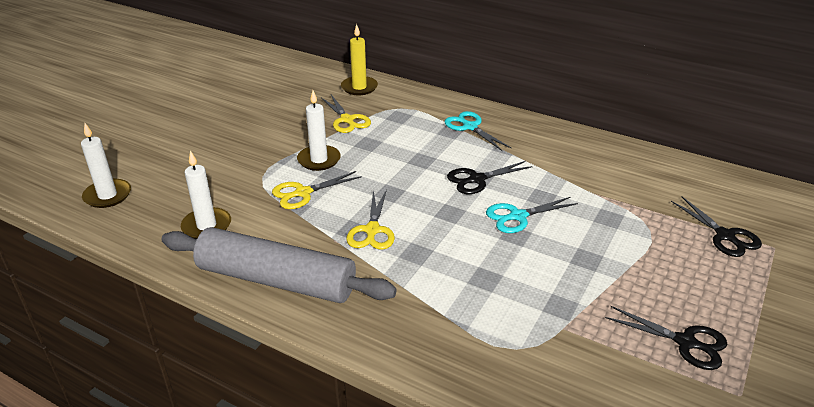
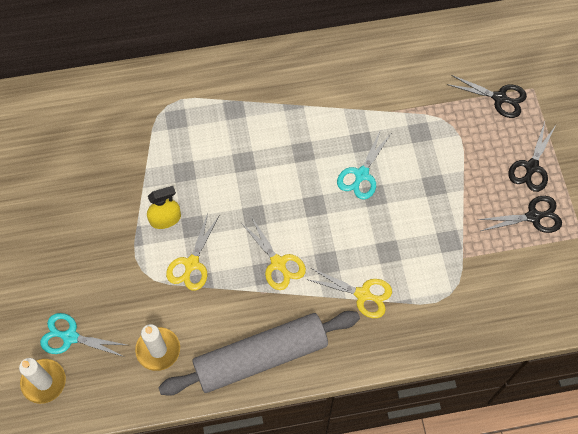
camera: 40 degrees left, 30 degrees up
white candle [297,90,341,171] -> yellow spray bottle [147,186,181,229]
yellow scissors [321,95,371,133] -> yellow scissors moved to [306,268,392,318]
yellow candle [341,24,378,95] -> none
turquoise scissors [444,111,512,151] -> turquoise scissors moved to [40,313,126,357]
black scissors [447,161,533,194] -> black scissors moved to [508,122,556,192]

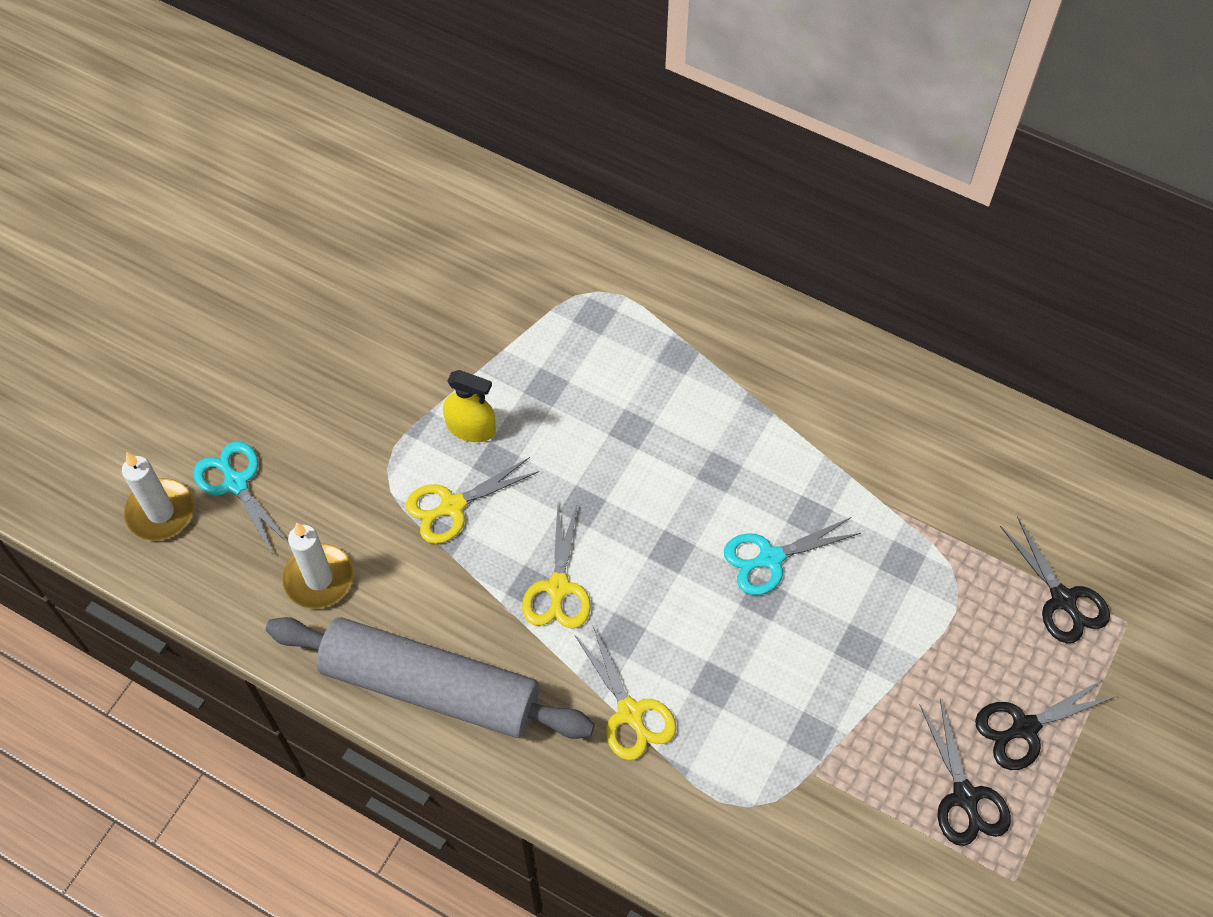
camera: 40 degrees right, 5 degrees down
black scissors [477,196,562,233] -> black scissors turned 45 degrees clockwise [919,699,1011,846]

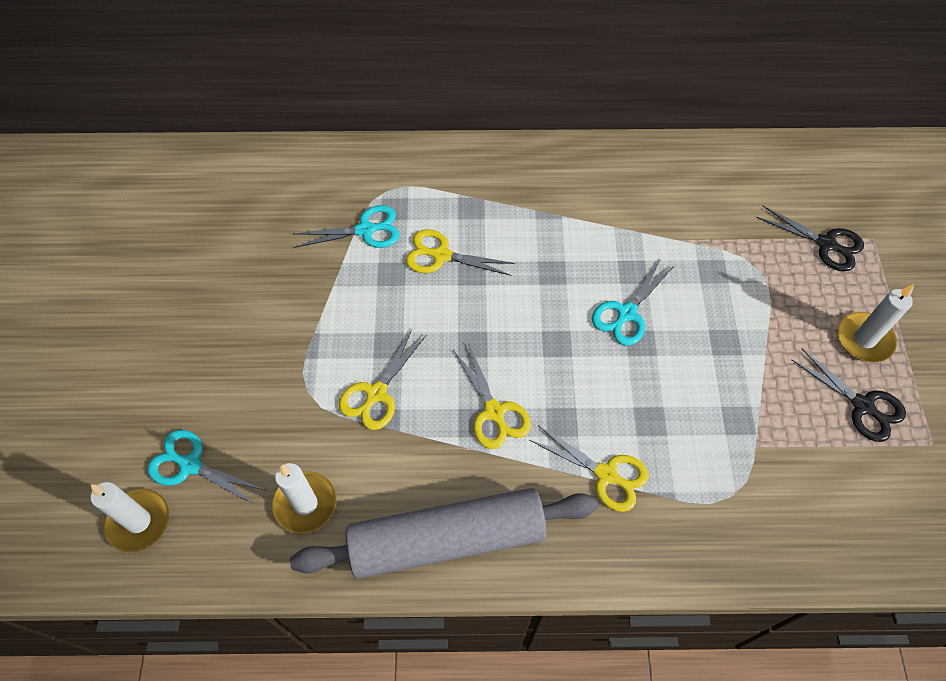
camera: 30 degrees left, 0 degrees up
yellow spray bottle [443,370,496,442] -> none
black scissors [975,678,1117,770] -> white candle [838,284,914,362]
none -> turquoise scissors [293,205,400,248]
none -> yellow scissors [406,229,515,276]

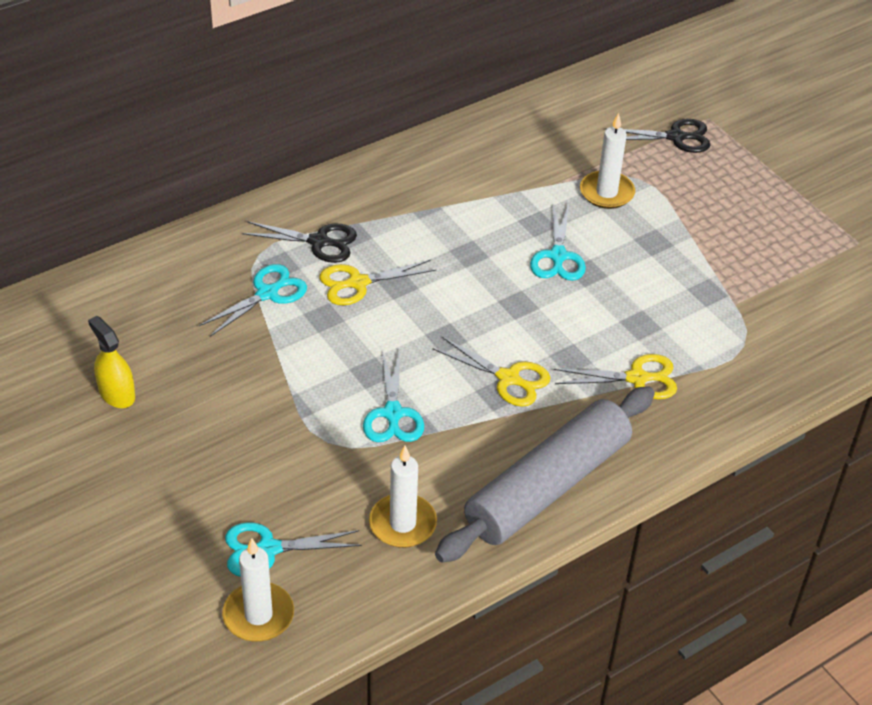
camera: 35 degrees left, 15 degrees down
yellow scissors [338,330,426,430] -> turquoise scissors [363,349,424,442]
black scissors [791,348,906,442] -> black scissors moved to [242,221,357,263]
white candle [838,284,914,362] -> white candle moved to [580,113,635,209]
none -> yellow spray bottle [88,316,135,408]

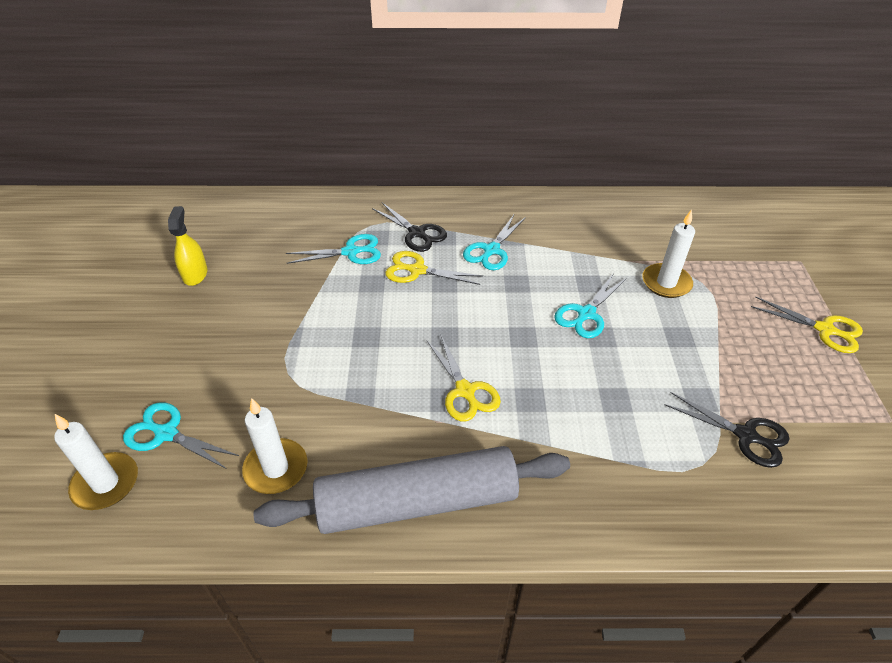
camera: 35 degrees right, 0 degrees up
turquoise scissors [363,349,424,442] -> turquoise scissors moved to [463,215,526,270]
yellow scissors [554,354,677,399] -> yellow scissors moved to [751,296,863,353]
black scissors [605,119,710,153] -> black scissors moved to [665,392,789,468]

